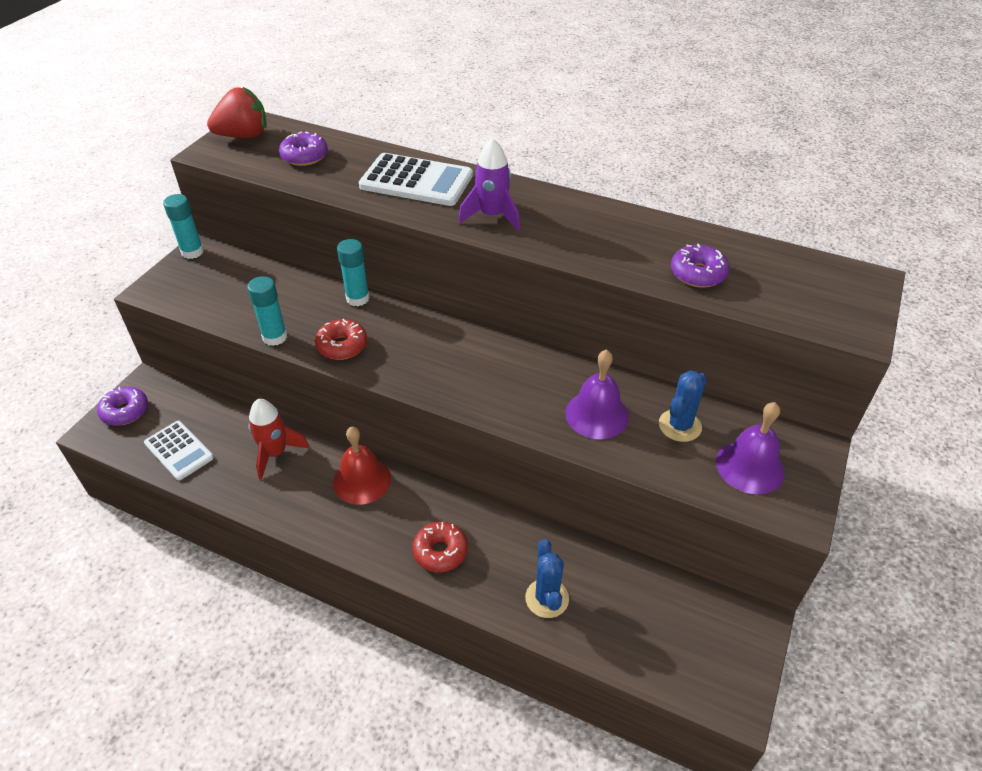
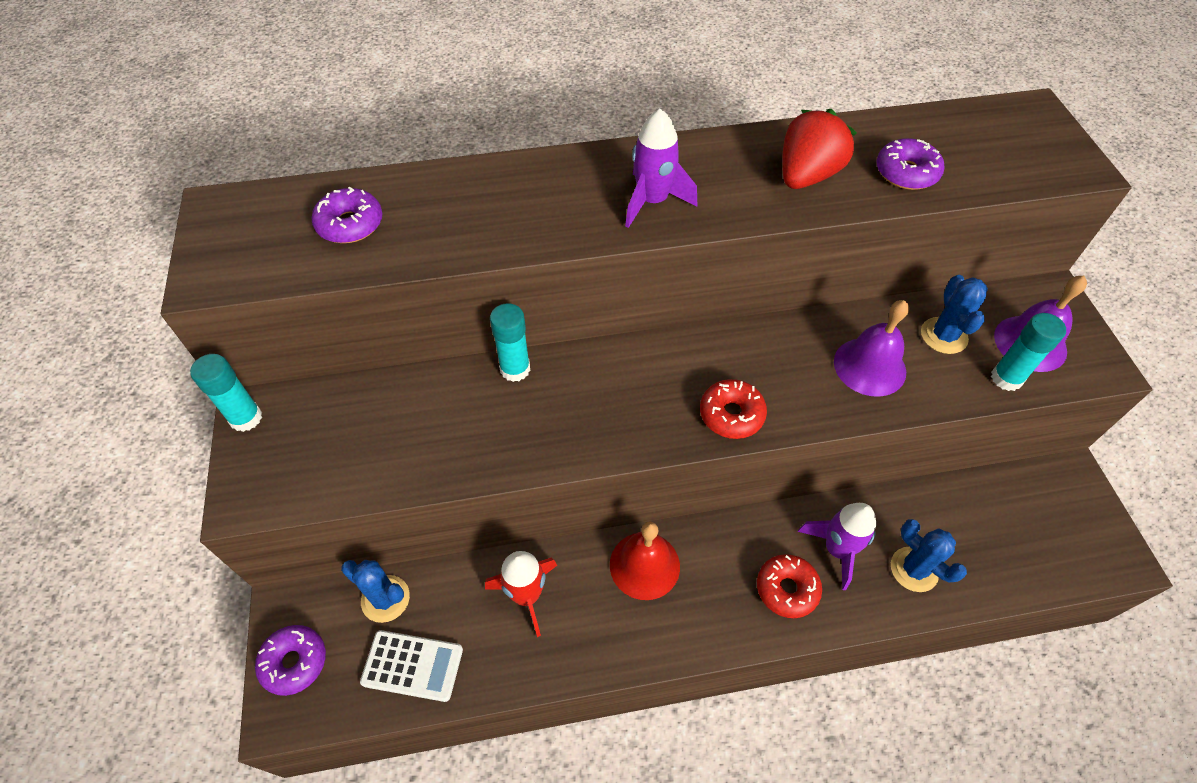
camera: 35 degrees left, 10 degrees up
red strawberry [207,87,267,138] -> red strawberry moved to [782,109,857,189]
turquoise glue stick [247,276,287,346] -> turquoise glue stick moved to [991,313,1066,391]
red donut [315,319,367,360] -> red donut moved to [700,379,767,439]
white calculator [359,153,473,206] -> none
none -> blue cactus [341,560,410,623]
none -> purple rocket [798,503,876,590]

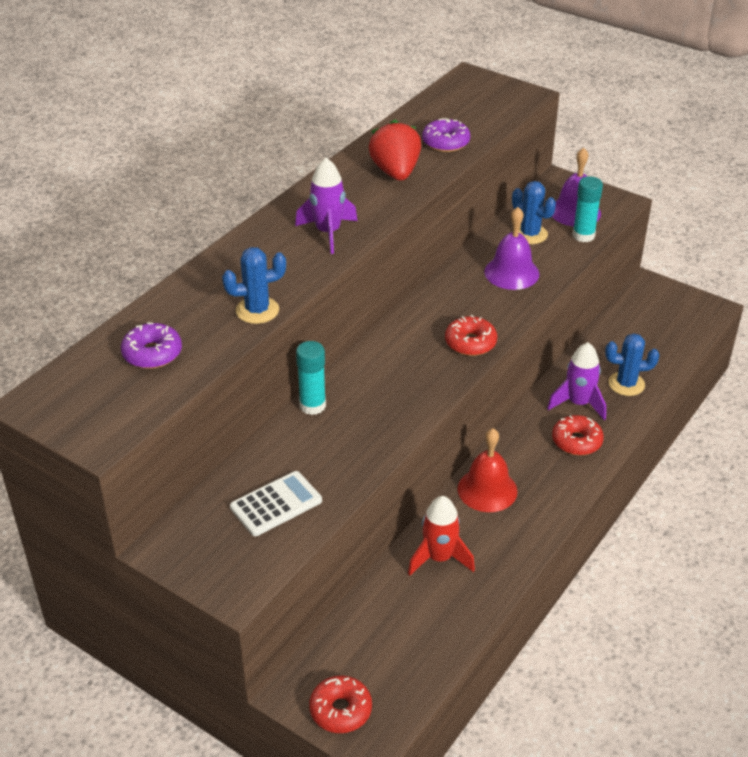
camera: 45 degrees left, 15 degrees down
turquoise glue stick [190,354,262,432] -> none
purple donut [255,625,326,696] -> red donut [309,675,372,733]
blue cactus [341,560,410,623] -> blue cactus moved to [222,247,286,324]
white calculator [360,630,463,702] -> white calculator moved to [230,471,322,536]

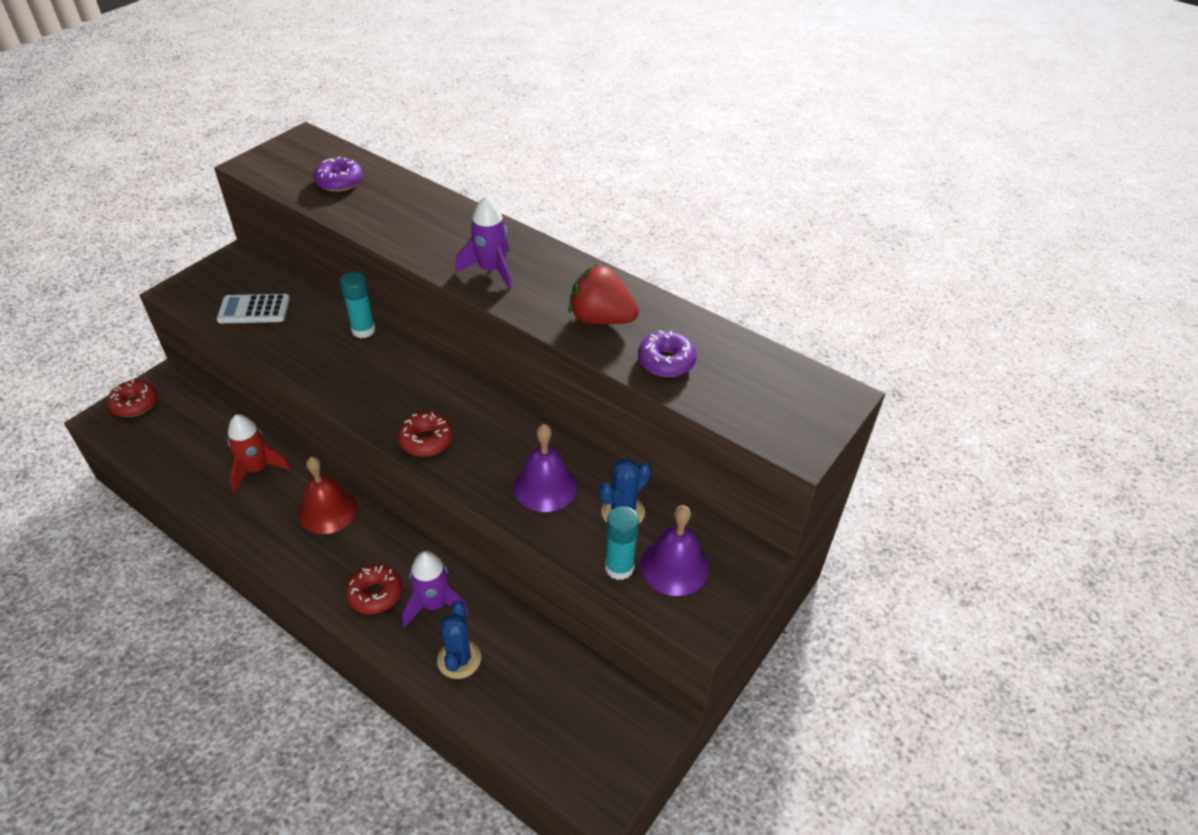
camera: 90 degrees right, 5 degrees up
blue cactus [222,247,286,324] -> none
white calculator [230,471,322,536] -> white calculator turned 120 degrees clockwise [217,294,290,323]
red strawberry [369,119,421,181] -> red strawberry turned 150 degrees counterclockwise [569,264,639,324]

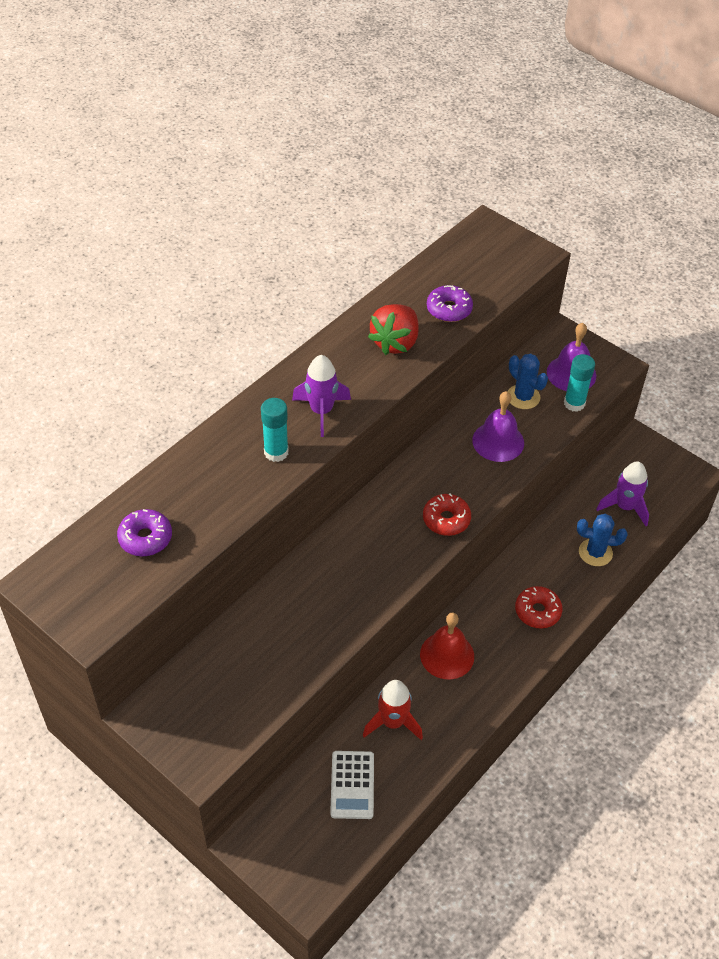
camera: 85 degrees left, 5 degrees up
red donut [107,380,158,417] -> none
white calculator [217,294,290,323] -> white calculator moved to [330,751,374,819]
turquoise glue stick [340,271,375,338] -> turquoise glue stick moved to [261,398,289,462]
purple rocket [402,551,470,628] -> purple rocket moved to [596,461,649,526]

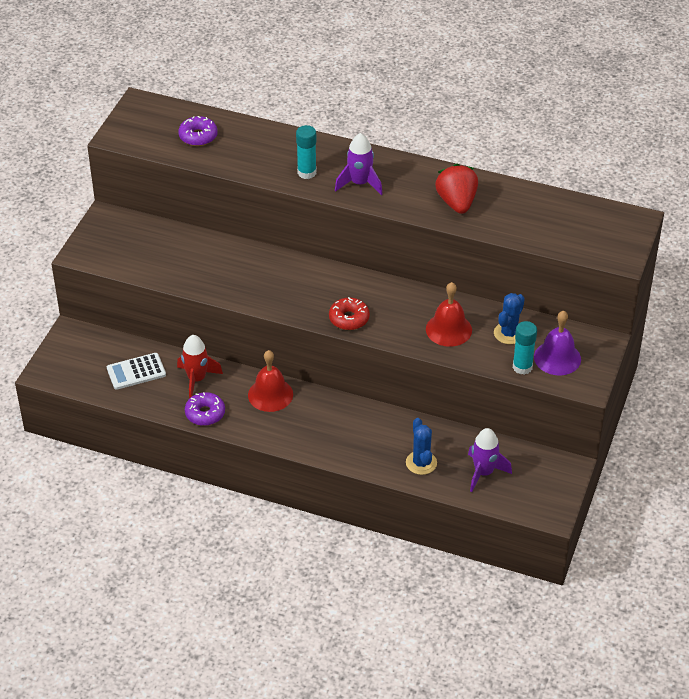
camera: 70 degrees right, 5 degrees down
red strawberry [368,304,419,355] -> red strawberry turned 75 degrees clockwise [435,163,478,214]
purple donut [427,285,473,322] -> purple donut moved to [185,392,225,426]
purple bell [472,391,524,462] -> red bell [426,282,472,347]
red donut [515,586,563,629] -> none

